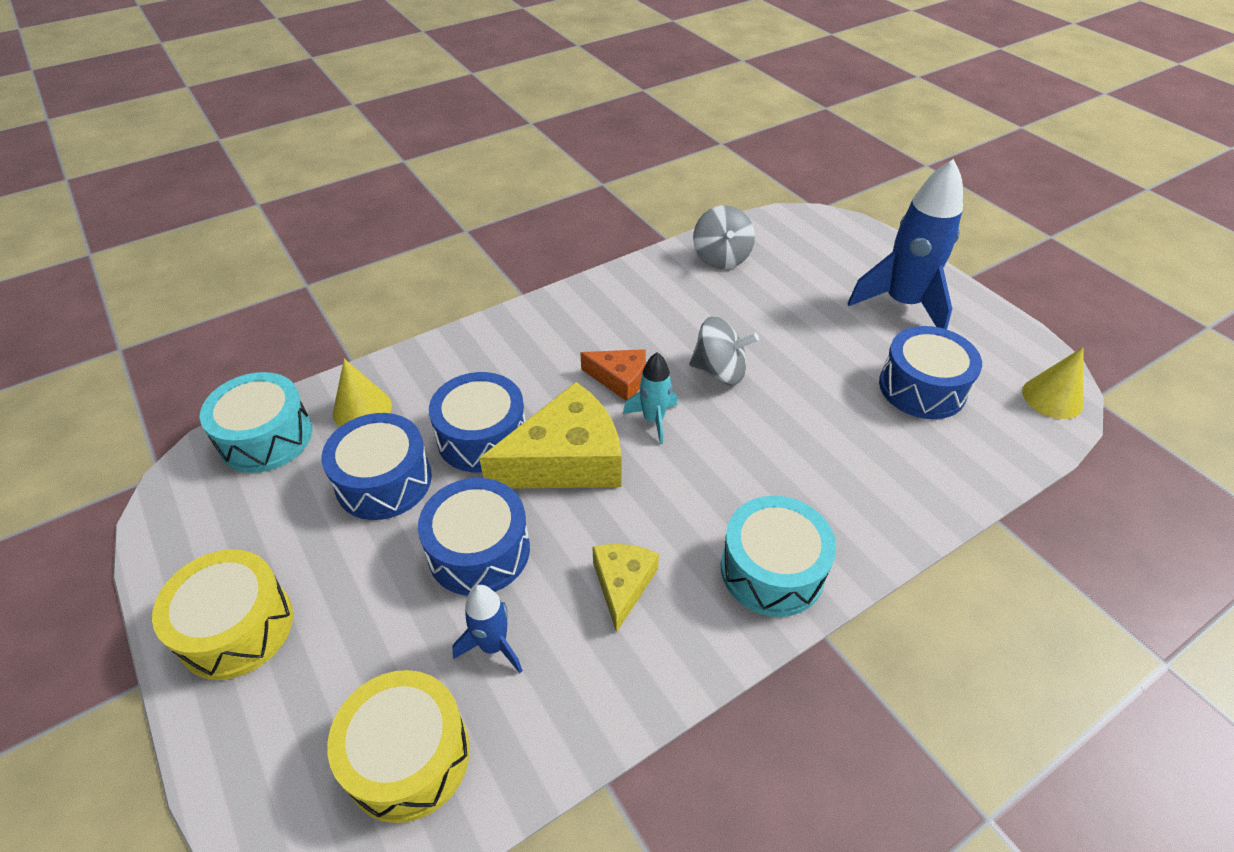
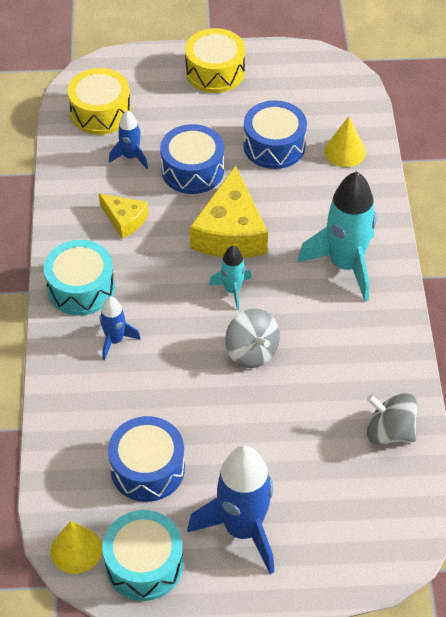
camera: 120 degrees right, 5 degrees up
turquoise drum [200,372,312,473] -> turquoise drum moved to [102,510,183,601]
blue drum [429,372,526,473] -> none
orange cheese [580,349,646,401] -> none
grey spinning top [689,317,759,385] -> grey spinning top turned 75 degrees counterclockwise [225,308,280,368]
none -> blue rocket [100,297,141,360]
none -> turquoise rocket [298,171,377,301]

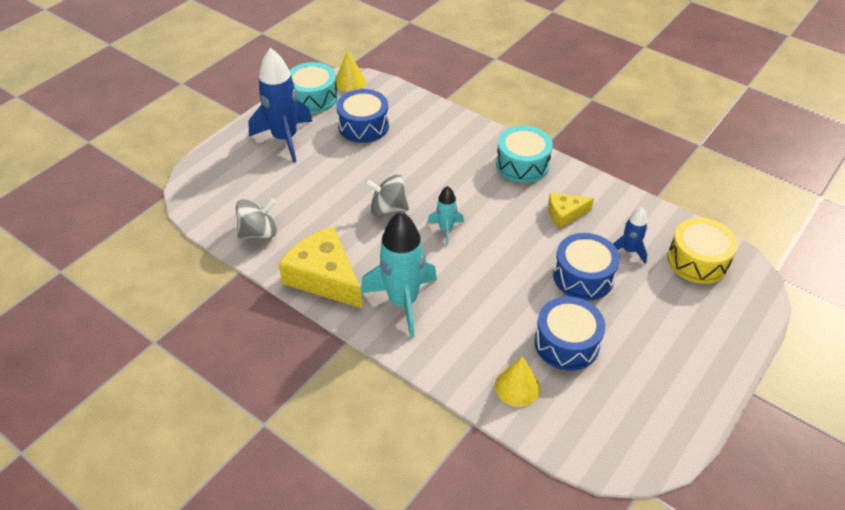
camera: 130 degrees right, 5 degrees down
blue rocket [100,297,141,360] -> none
yellow drum [185,28,245,93] -> none
yellow cheese [190,165,268,258] -> yellow cheese moved to [278,226,362,308]

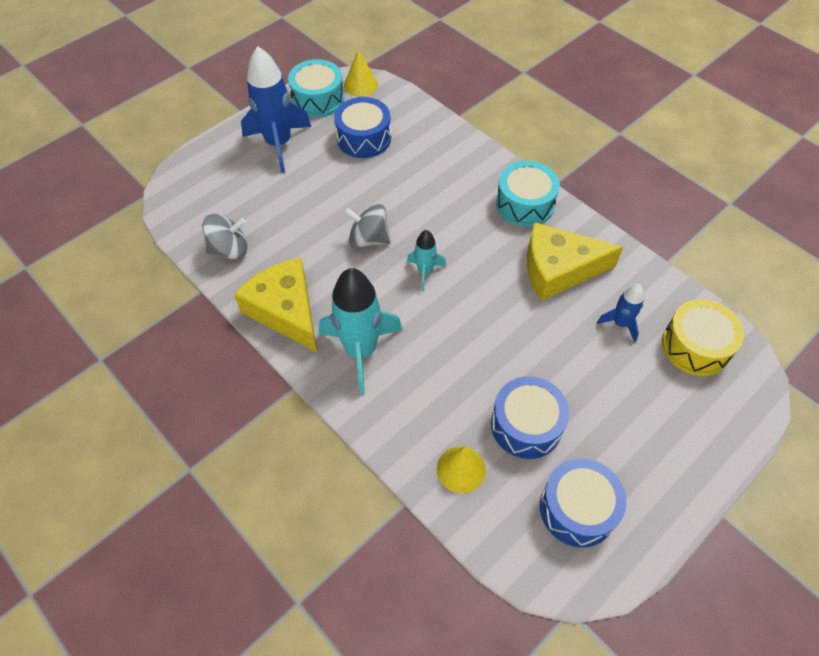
camera: 10 degrees right, 10 degrees up
yellow cheese [548,192,594,228] -> yellow cheese [527,222,623,301], size x1.84
blue drum [553,233,620,300] -> blue drum moved to [540,458,627,548]

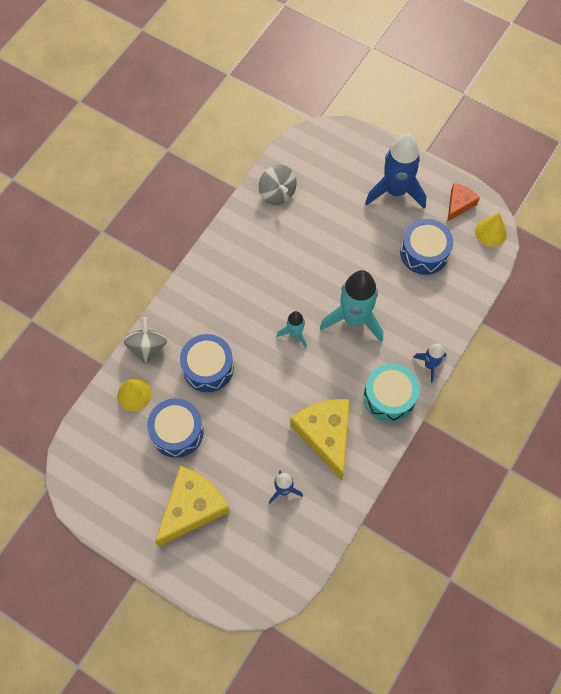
camera: 75 degrees right, 10 degrees up
yellow cheese [234,257,317,352] -> yellow cheese moved to [155,466,230,547]
turquoise drum [288,59,344,118] -> orange cheese [447,183,480,222]
turquoise rocket [319,268,403,394] -> turquoise rocket moved to [320,270,383,342]
grey spinning top [344,204,390,249] -> grey spinning top moved to [123,317,167,365]
blue drum [540,458,627,548] -> blue drum moved to [180,334,234,392]
yellow drum [662,299,744,376] -> none
none -> blue rocket [413,344,447,383]

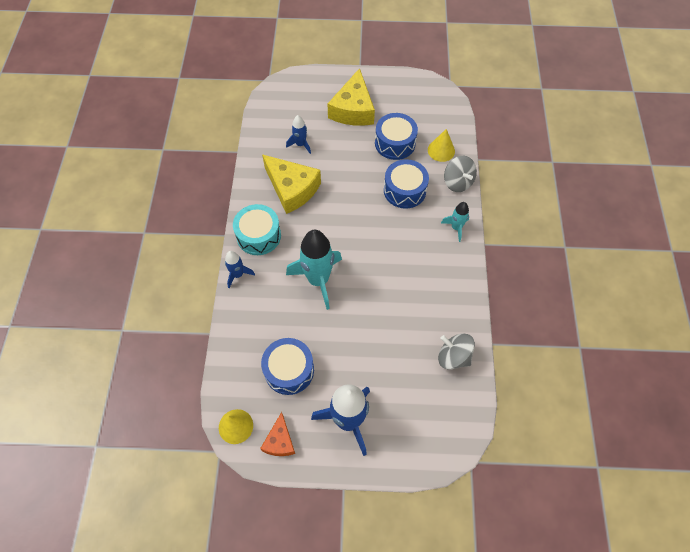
camera: 150 degrees right, 5 degrees down
turquoise rocket [277,311,307,348] -> turquoise rocket moved to [441,202,469,242]

